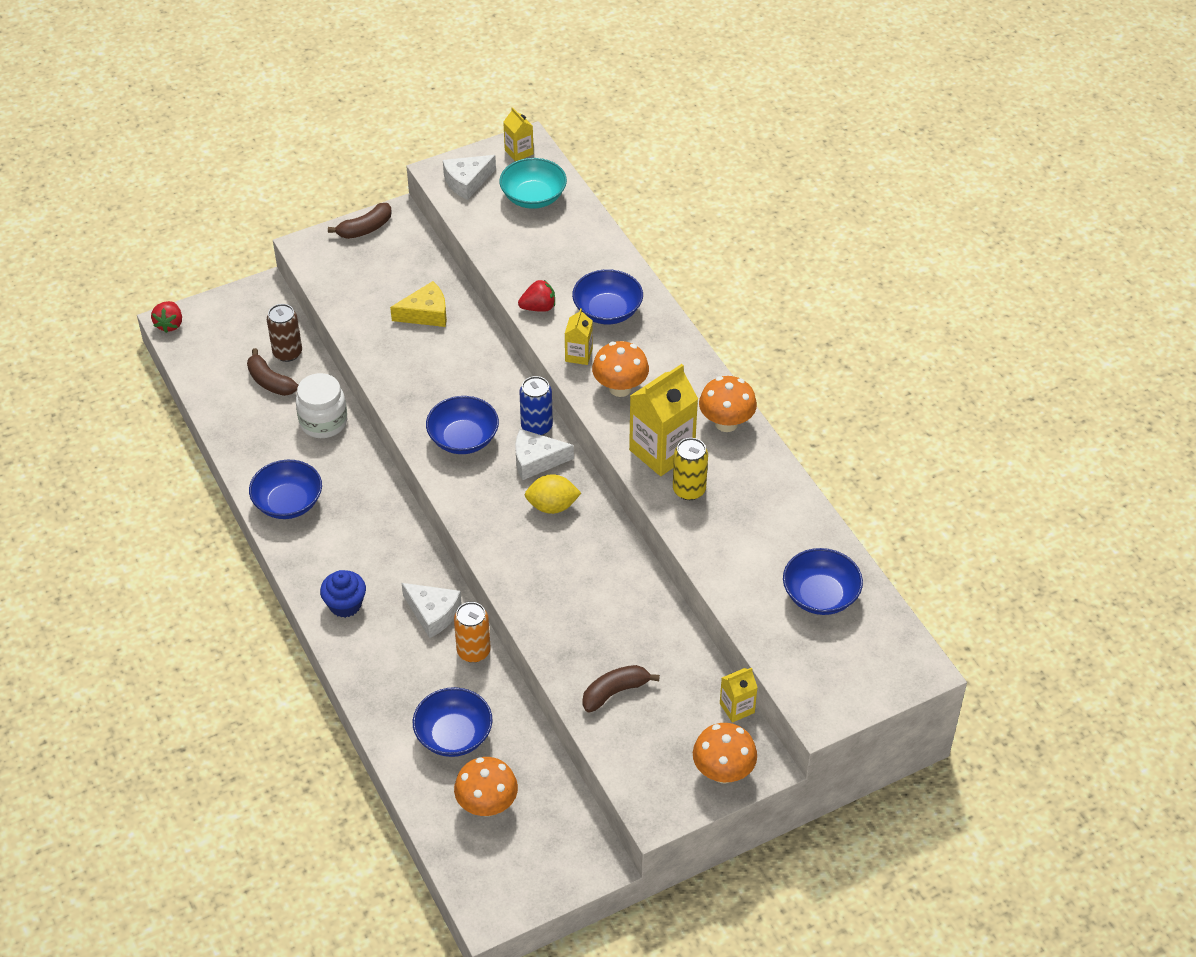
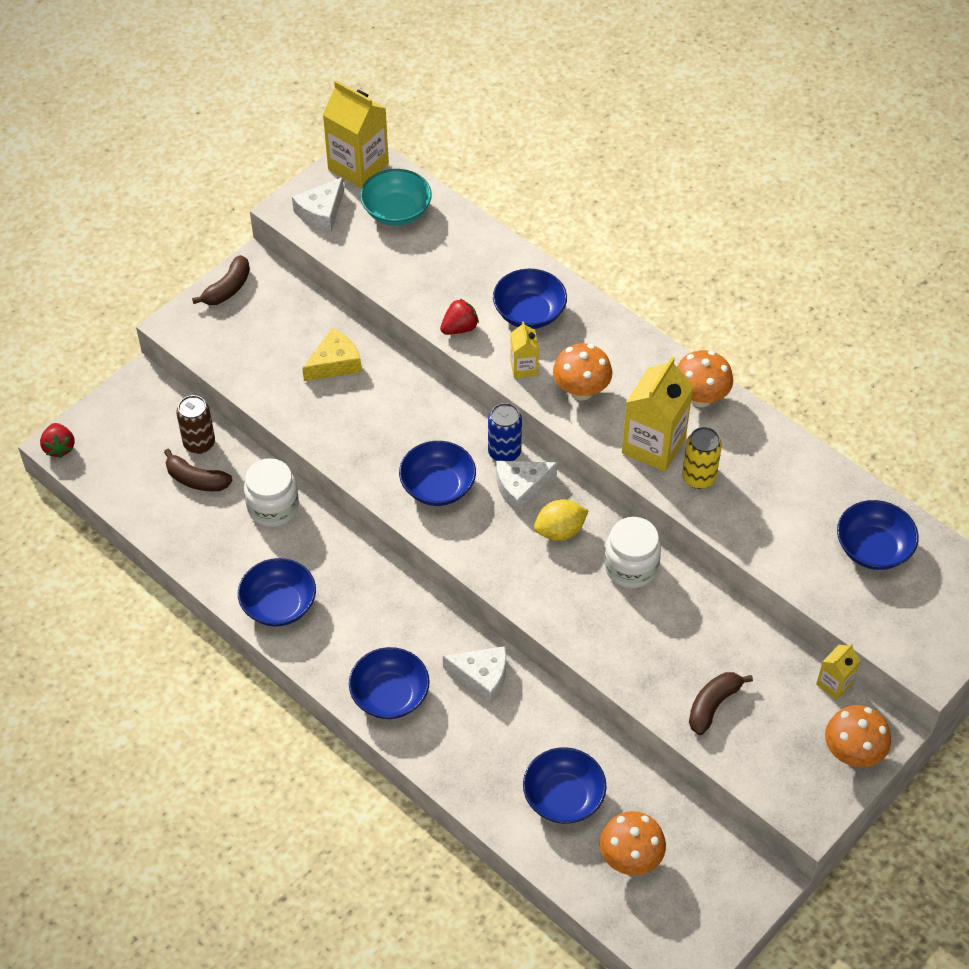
camera: 20 degrees left, 5 degrees up
blue cupcake [320,570,366,618] -> blue bowl [349,647,430,719]
orange can [454,602,491,663] -> none
yellow carton [503,107,534,161] -> yellow carton [323,80,389,188], size x1.93
none -> white jar [604,517,661,588]

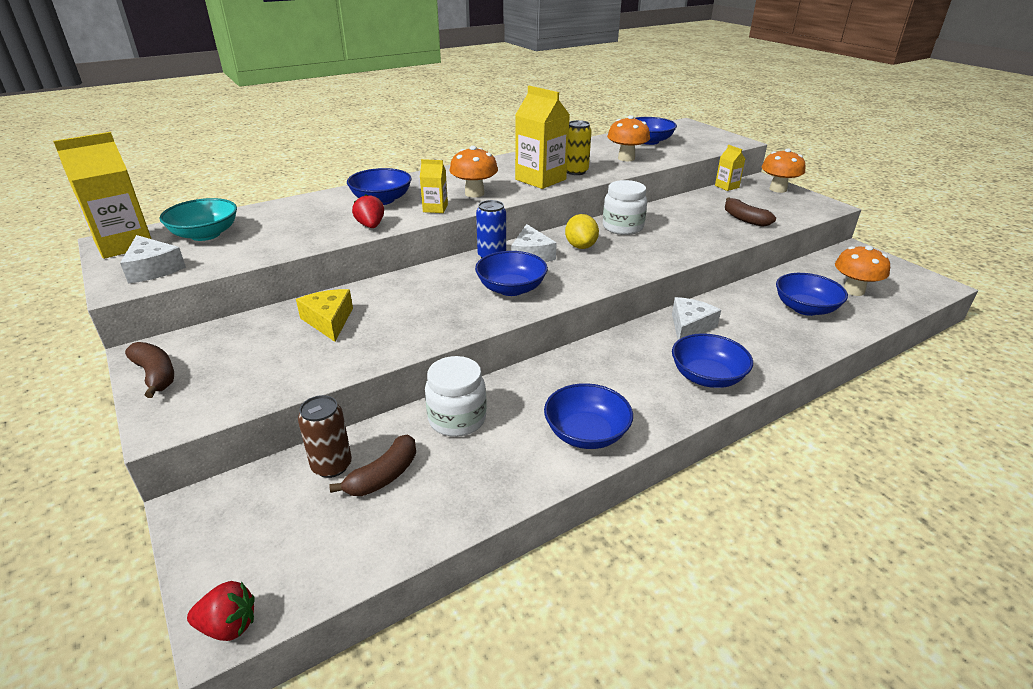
camera: 75 degrees left, 20 degrees down
orange mushroom [677,350,733,407] -> orange mushroom moved to [607,115,650,161]

